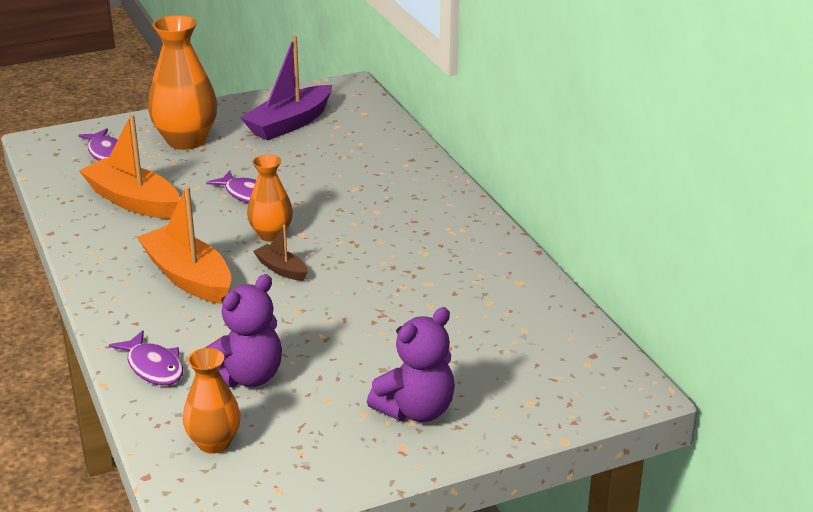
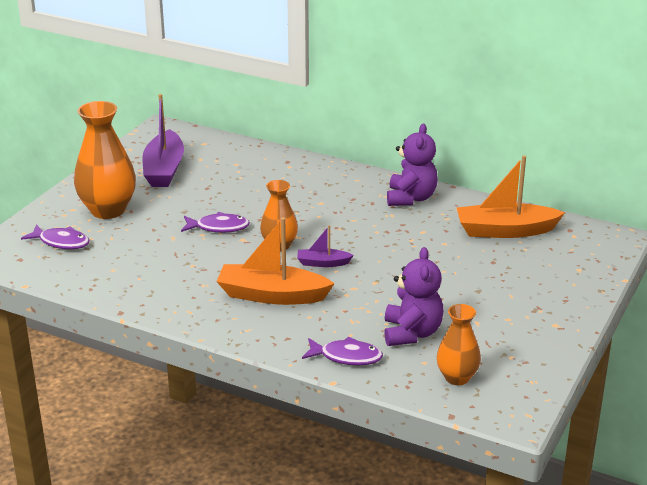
camera: 40 degrees left, 0 degrees up
orange boat [79,114,179,219] -> orange boat moved to [457,155,565,238]
brown boat [253,225,308,281] -> purple boat [297,225,354,267]
purple teddy bear [367,307,455,422] -> purple teddy bear moved to [387,124,438,206]

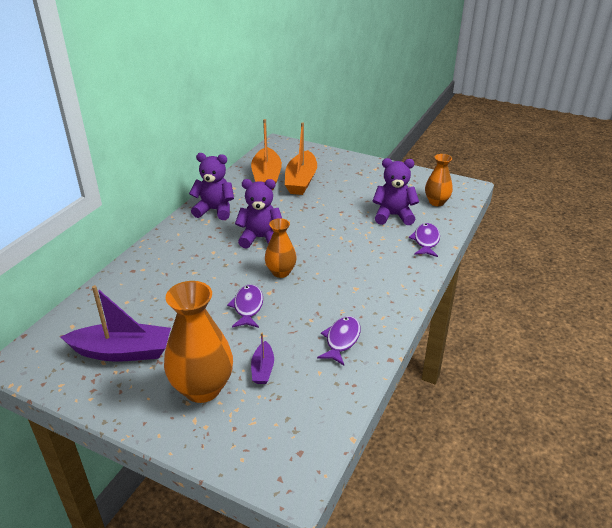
camera: 90 degrees left, 5 degrees up
purple fish [21,224,90,249] -> purple fish moved to [317,316,361,365]
orange boat [216,217,335,305] -> orange boat moved to [285,122,317,195]
purple boat [297,225,354,267] -> purple boat moved to [251,333,274,384]
none -> purple teddy bear [235,179,282,249]

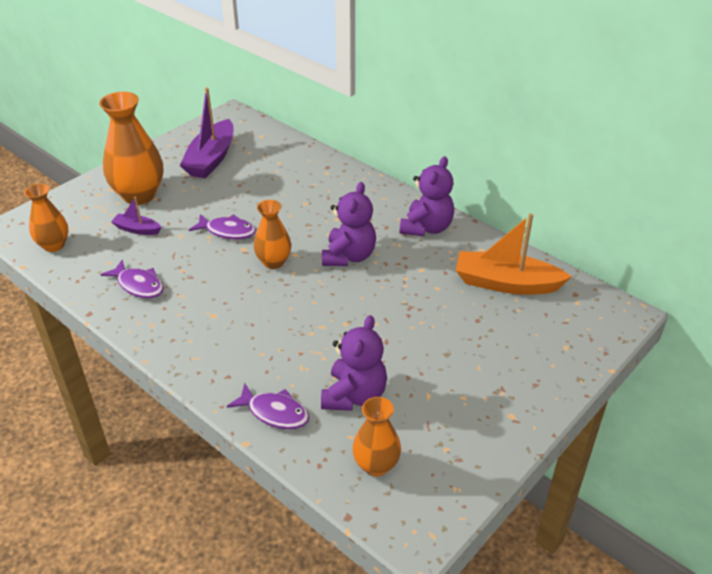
camera: 105 degrees right, 5 degrees up
orange boat [285,122,317,195] -> none
none -> orange vase [24,184,69,252]

